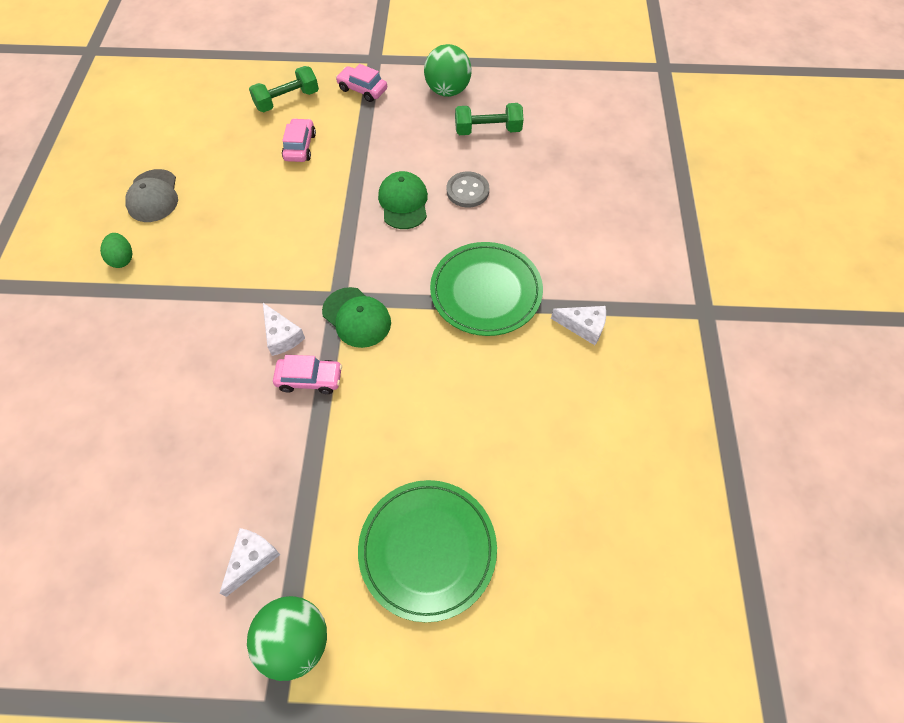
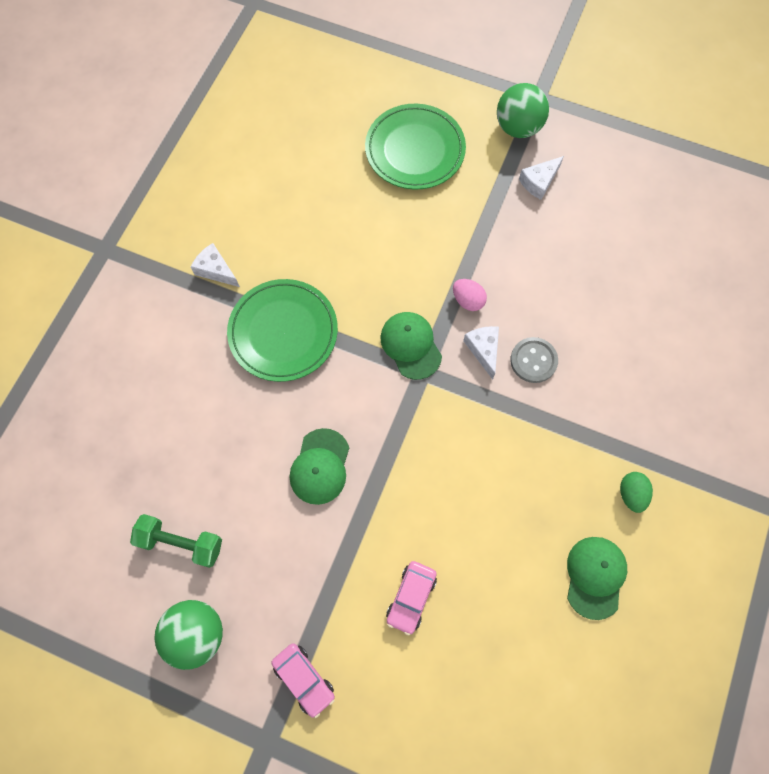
camera: 160 degrees left, 10 degrees up
grey cap [125,169,178,222] -> green cap [567,537,627,620]
green dumbbell [249,66,319,112] -> none
pink car [273,355,342,394] -> pink egg [453,279,487,311]
grey button [447,171,489,207] -> grey button moved to [510,337,558,383]

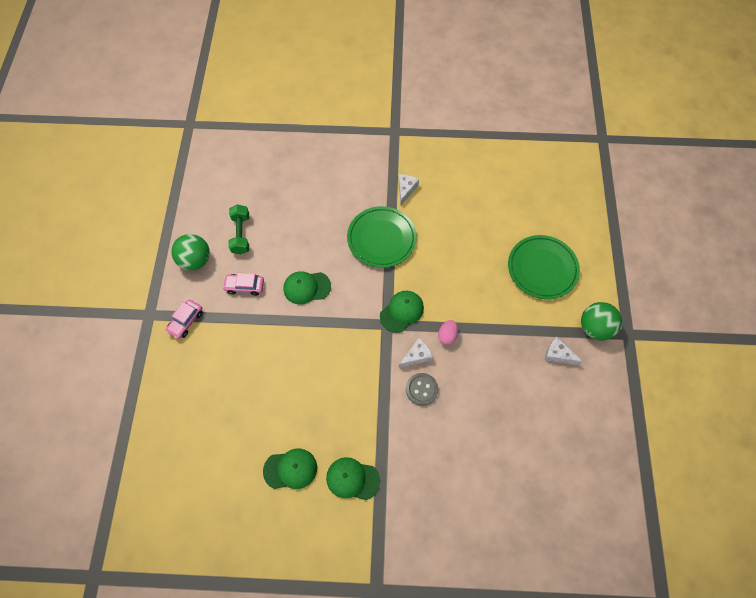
camera: 70 degrees right, 5 degrees down
pink car [386,561,437,635] -> pink car moved to [223,273,264,296]
green egg [620,472,653,513] -> green cap [326,457,380,500]

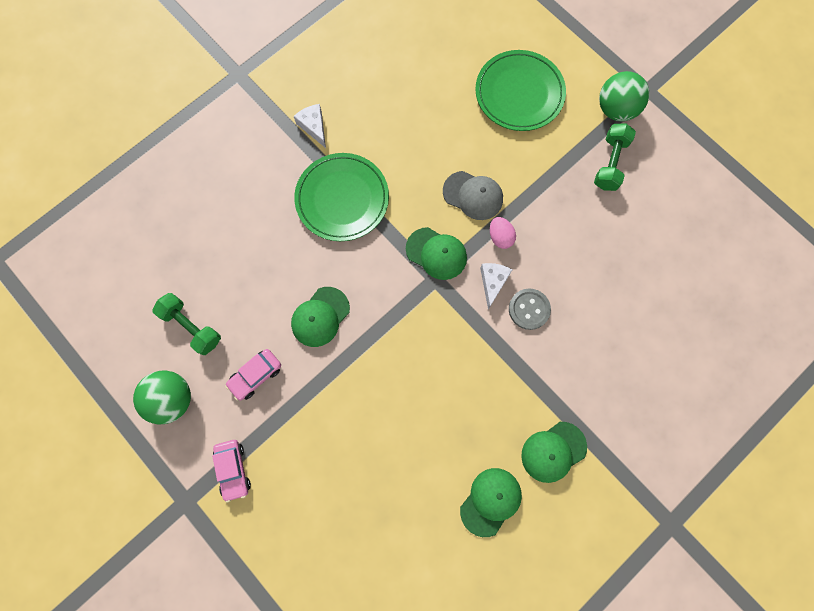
camera: 45 degrees left, 10 degrees up
green cap [380,291,424,333] -> green cap turned 120 degrees clockwise [406,227,467,280]
white cheese [545,337,583,365] -> green dumbbell [594,124,636,191]
none -> grey cap [443,171,503,220]

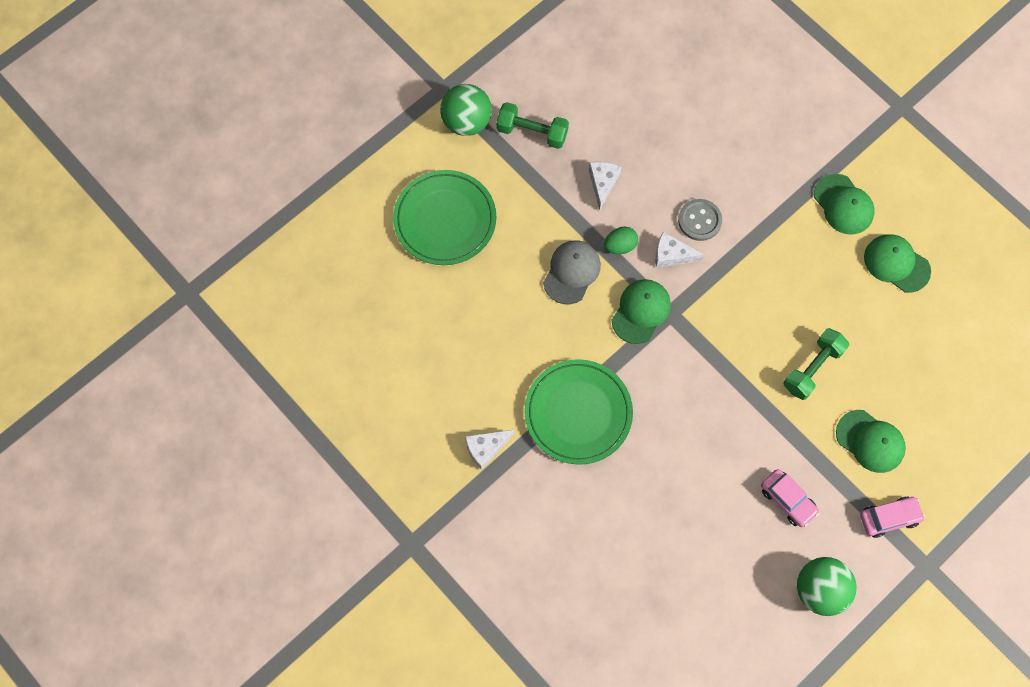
camera: 90 degrees left, 5 degrees down
green dumbbell [152,293,221,355] -> green dumbbell moved to [784,328,849,400]
green cap [291,287,350,347] -> green cap moved to [836,410,906,473]
pink egg [490,217,516,249] -> green egg [604,227,638,254]
none -> white cheese [589,162,621,210]

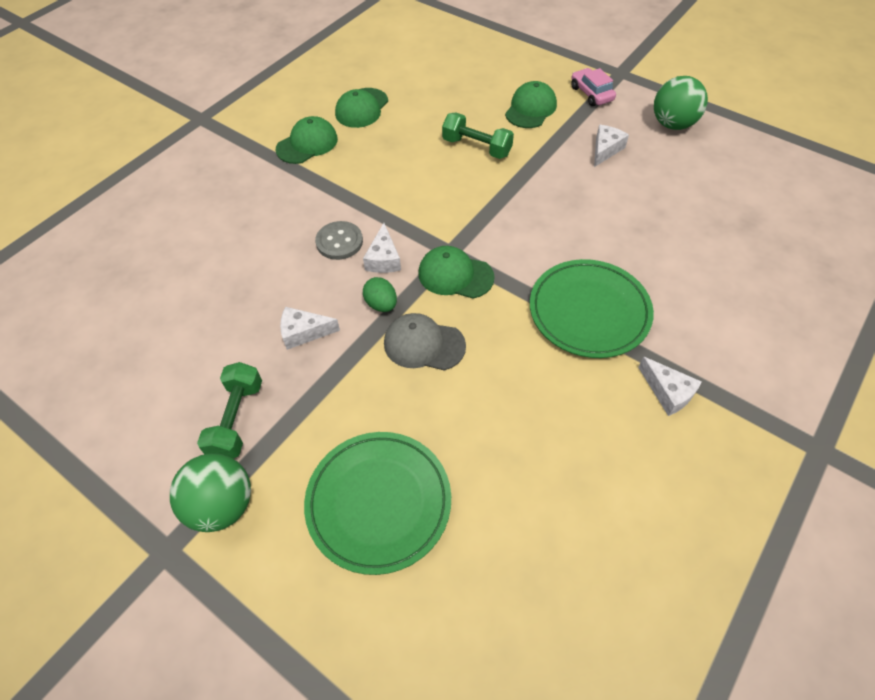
camera: 100 degrees left, 15 degrees down
pink car [761,469,820,527] -> white cheese [594,125,629,167]

